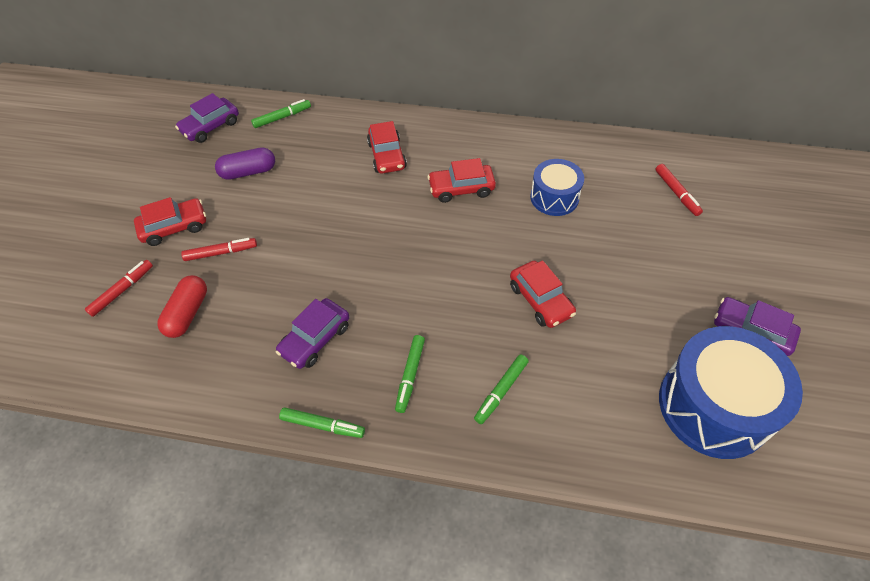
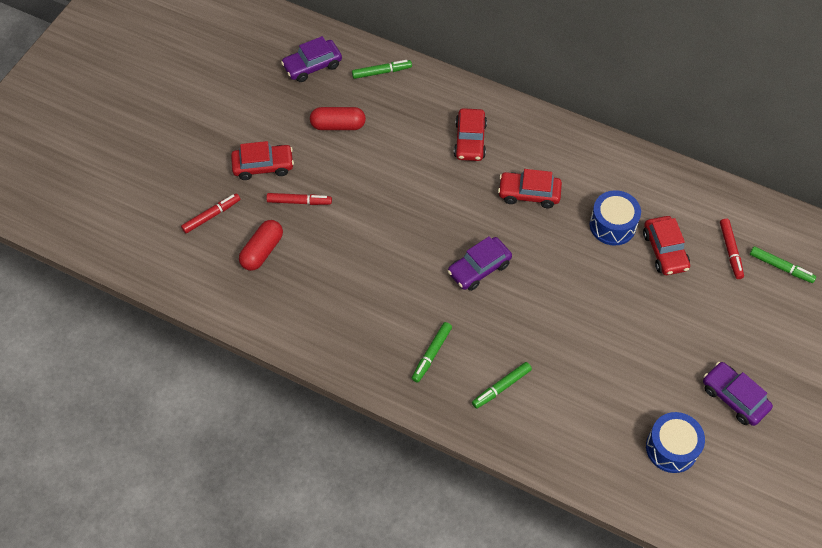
camera: 15 degrees right, 5 degrees up
purple capsule [215,147,275,180] -> red capsule [310,107,366,130]
purple car [276,298,349,369] -> purple car moved to [447,236,512,291]
green marker [279,407,365,438] -> green marker moved to [750,246,816,283]
red car [510,260,576,328] -> red car moved to [643,216,690,275]
blue drum [659,326,803,459] -> blue drum [646,412,705,473], size x0.57

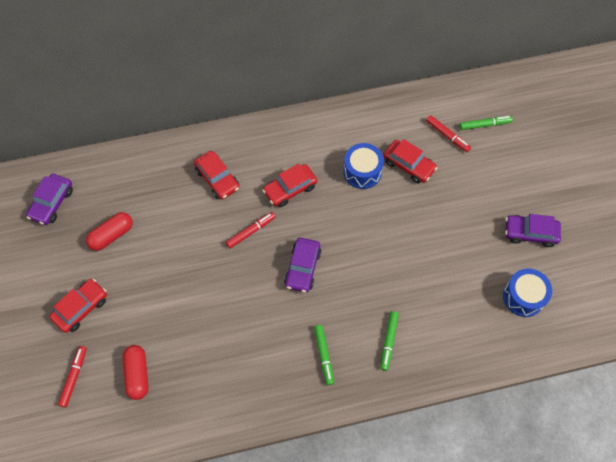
camera: 40 degrees left, 5 degrees up
red marker [266,193,332,205] -> red marker moved to [226,212,276,248]
green marker [352,60,412,79] -> none

